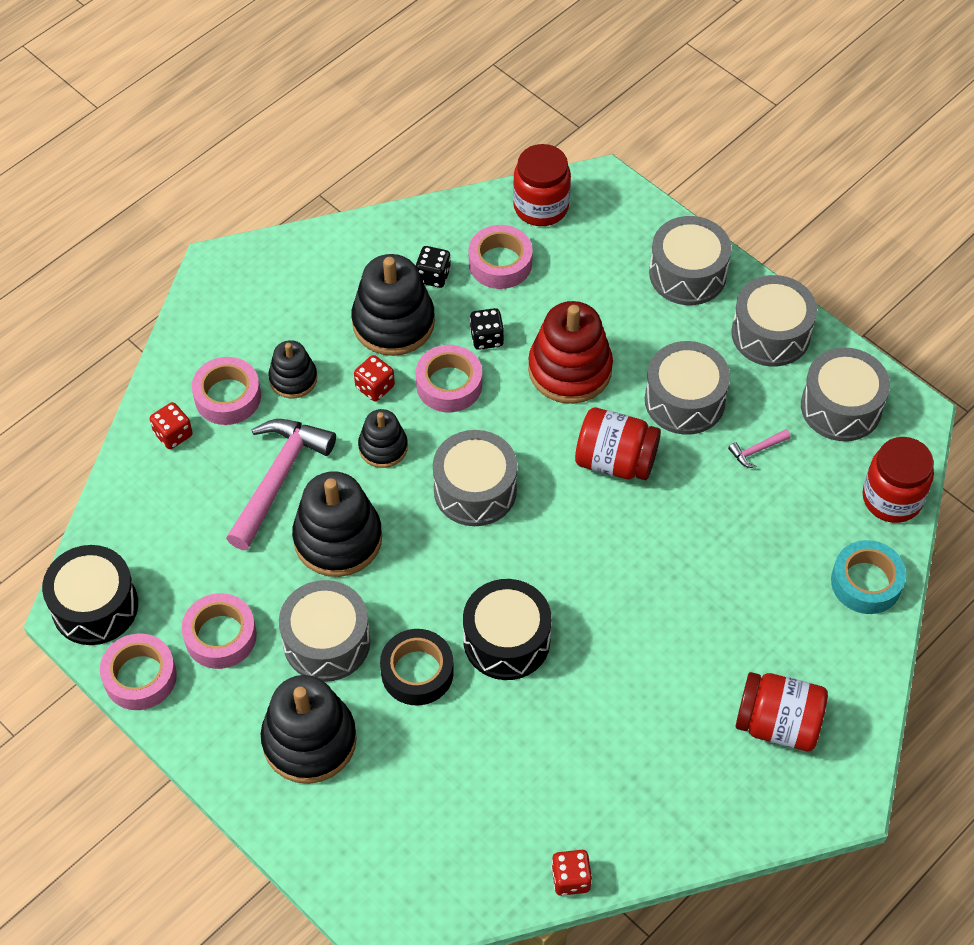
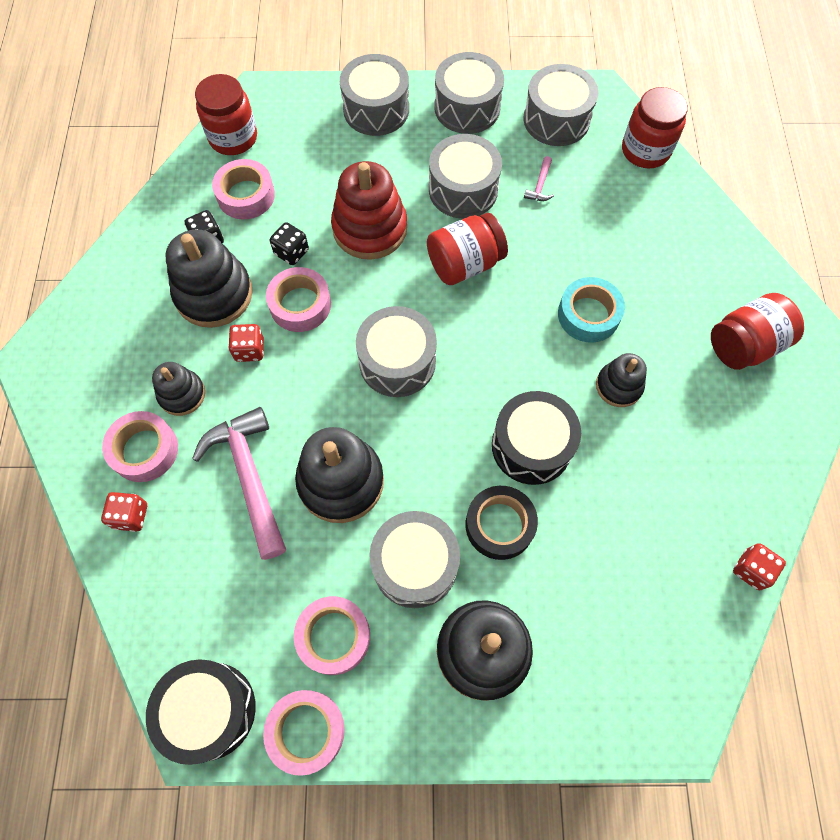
camera: 45 degrees left, 10 degrees up
black stacking toy [358,409,408,468] -> black stacking toy moved to [596,353,647,407]
turquoise tape [831,540,906,614] -> turquoise tape moved to [558,277,625,343]

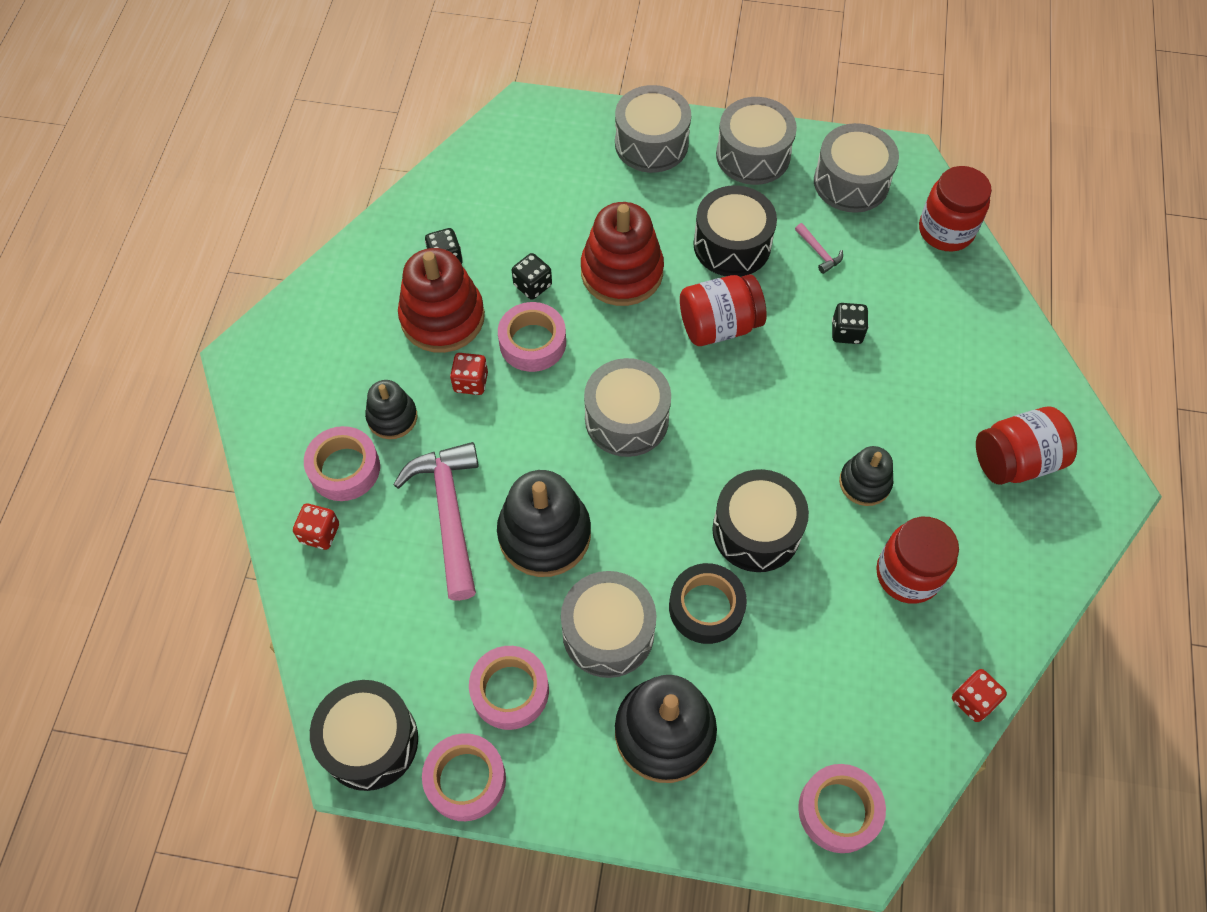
camera: 10 degrees right, 5 degrees down
black stacking toy [166,229,253,328] -> red stacking toy [398,248,485,353]
red jar [195,74,257,155] -> red jar moved to [876,517,959,604]
pink tape [212,159,275,219] -> pink tape moved to [798,764,886,853]
grey drum [429,134,502,219] -> black drum [693,185,777,277]
pink hammer [524,156,554,201] -> pink hammer turned 60 degrees counterclockwise [795,223,843,274]
turquoise tape [558,277,625,343] -> none
none -> black dice [832,303,869,344]

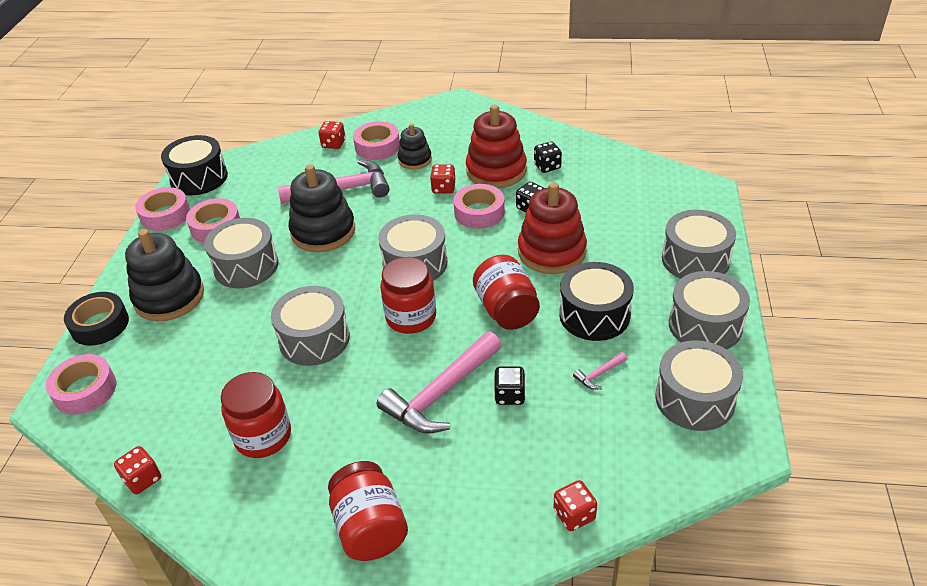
camera: 90 degrees right, 20 degrees down
black tape [669,563,747,644] -> black tape moved to [64,292,129,346]
black drum [712,469,809,572] -> grey drum [271,286,350,366]
black stacking toy [839,446,893,506] -> none
red jar [919,166,992,252] -> red jar moved to [380,257,436,334]
none -> pink hammer [377,331,502,433]
none -> red dice [554,480,597,531]

